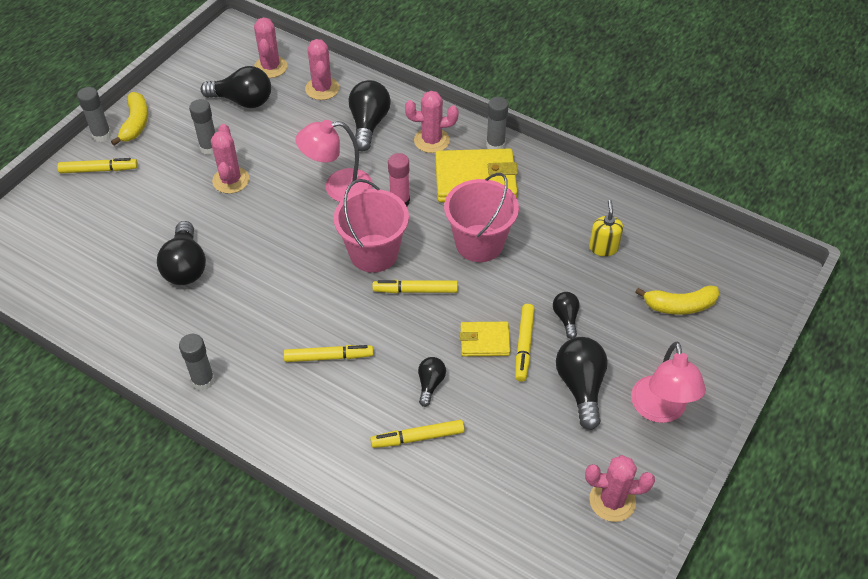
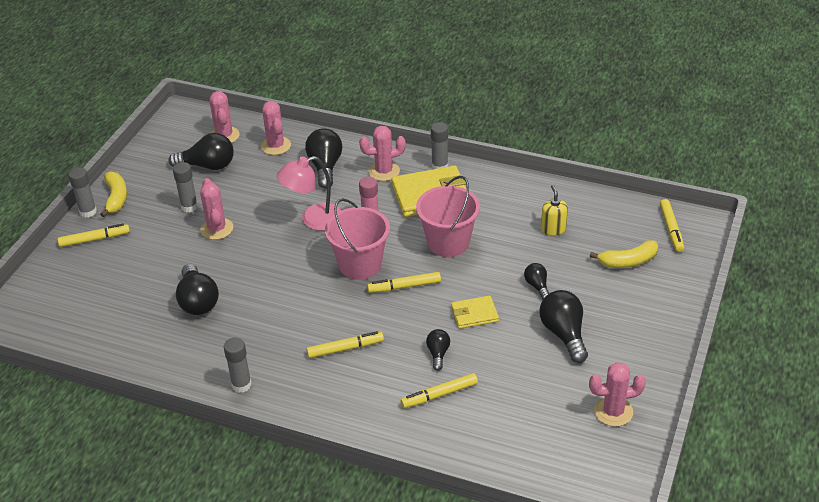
camera: 10 degrees left, 10 degrees down
yellow marker [515,304,535,382] -> yellow marker moved to [660,199,684,252]
pink lamp [631,342,706,423] -> none

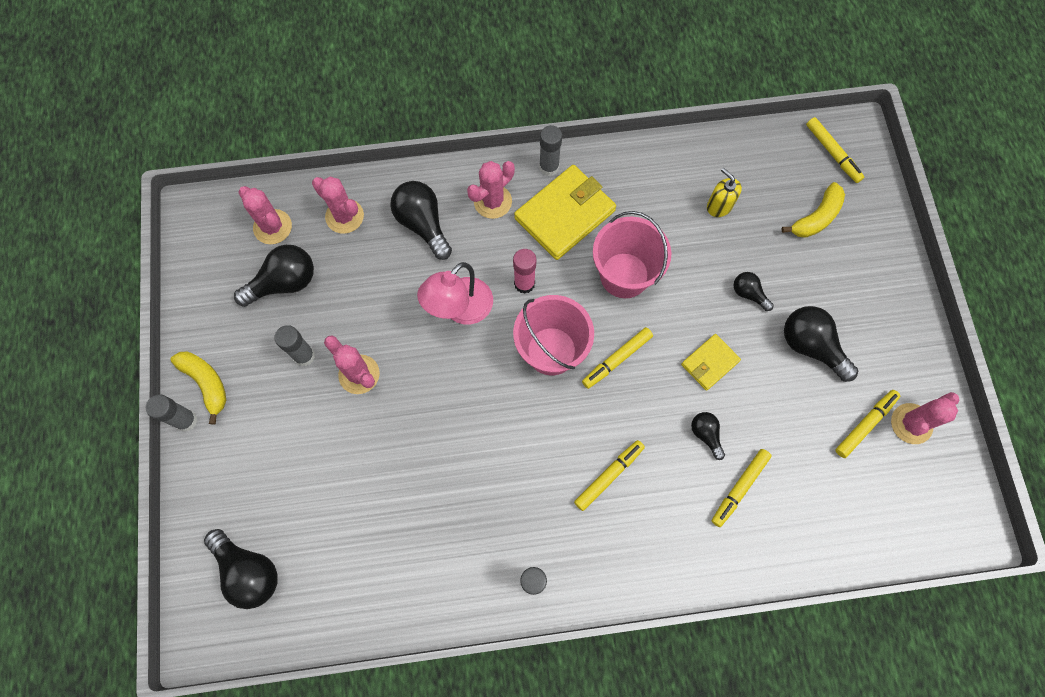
camera: 30 degrees left, 30 degrees up
yellow marker [58,224,130,247] -> yellow marker moved to [835,390,900,458]
black light bulb [176,264,219,315] -> black light bulb moved to [204,529,278,609]

